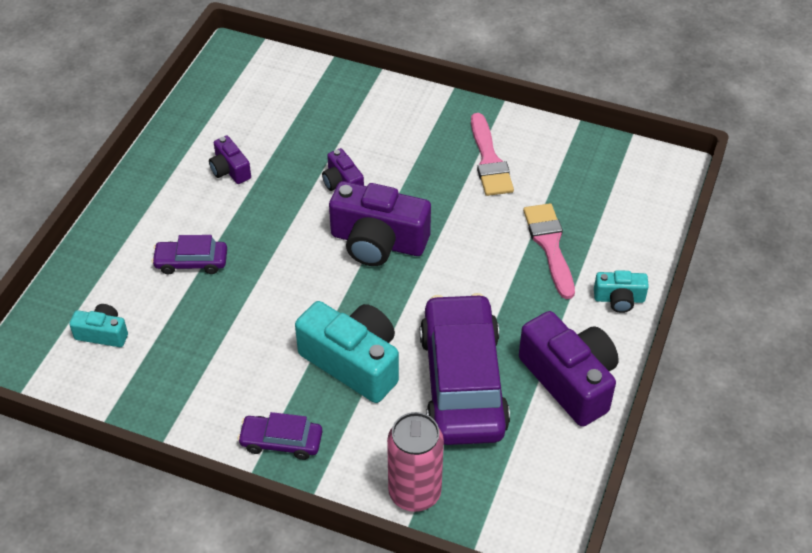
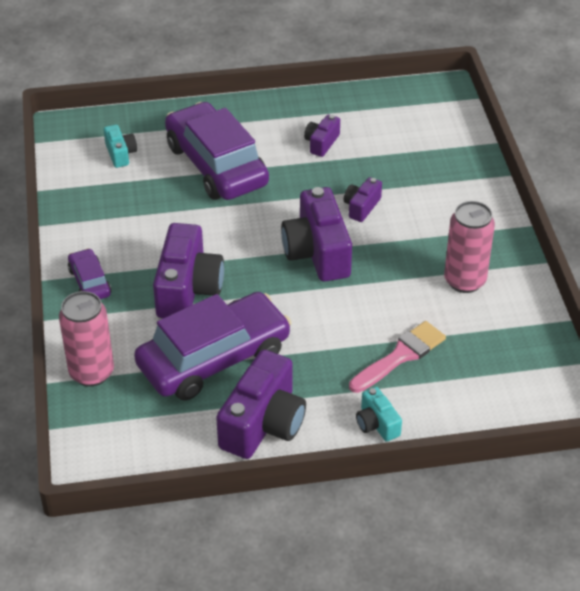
camera: 60 degrees right, 5 degrees down
purple car [152,235,227,274] -> purple car [165,102,269,200], size x2.16
turquoise camera [295,301,399,403] -> purple camera [153,223,224,318]
pink brush [471,113,514,196] -> pink can [444,201,495,293]

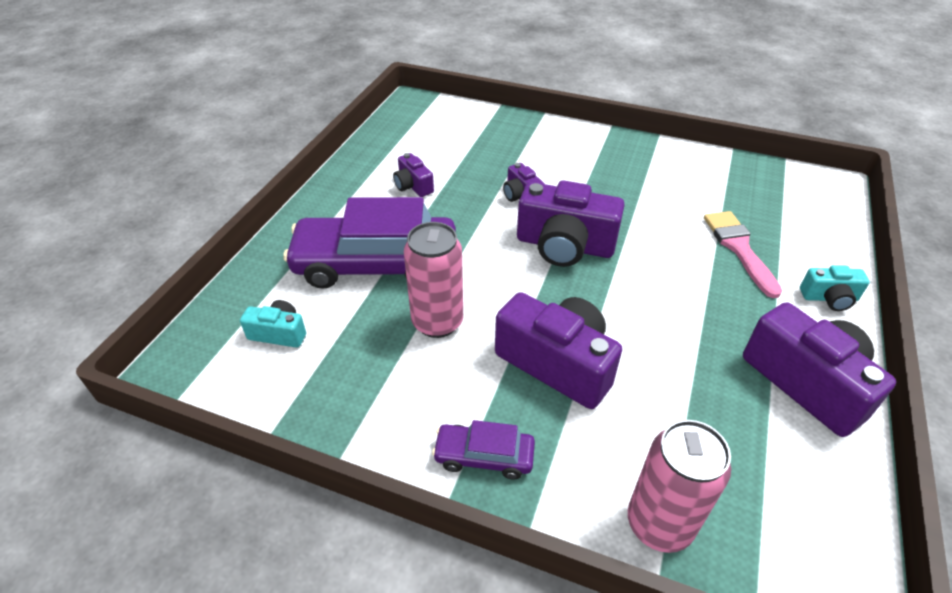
camera: 60 degrees left, 0 degrees up
purple car [134,292,292,400] -> none
pink can [444,201,495,293] -> pink can moved to [404,222,463,338]

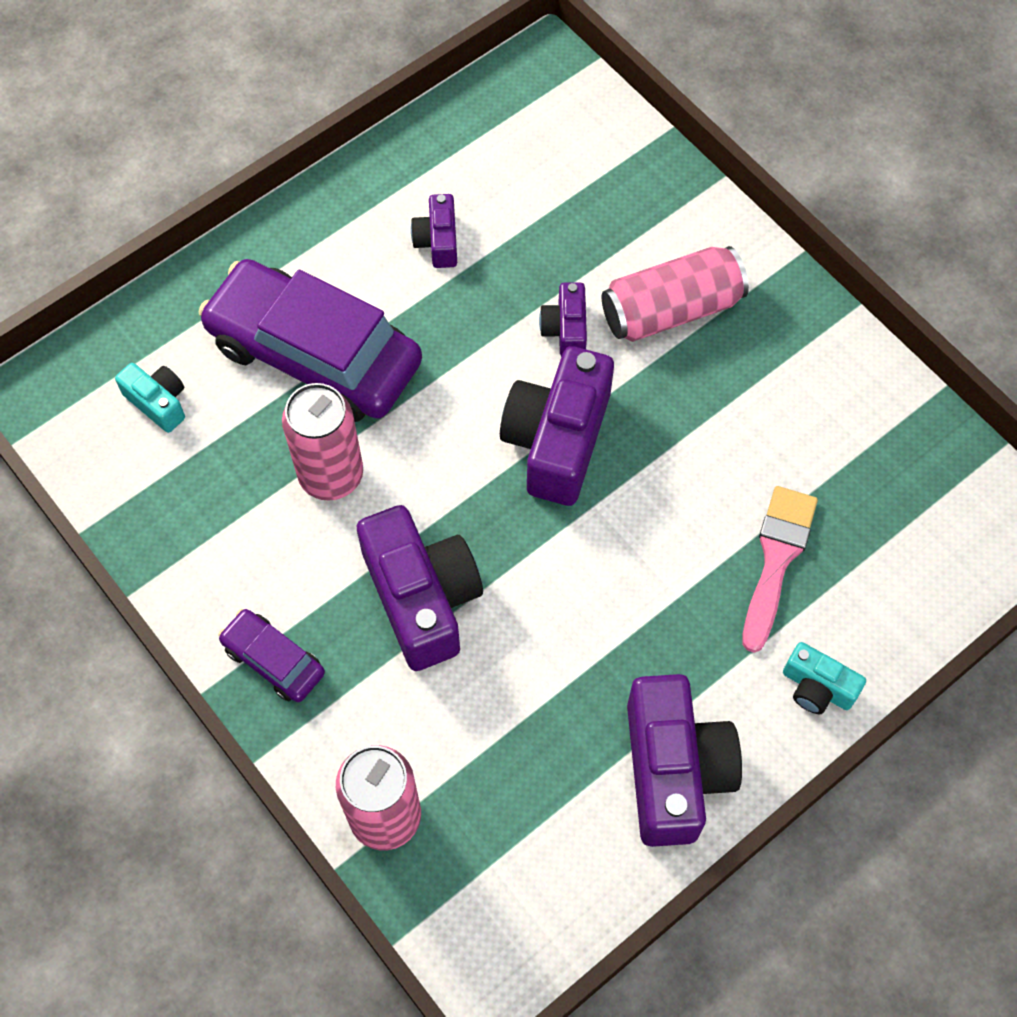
camera: 30 degrees right, 20 degrees up
purple camera [517,180,625,267] -> purple camera turned 60 degrees clockwise [500,346,614,506]
none -> pink can [602,246,749,342]

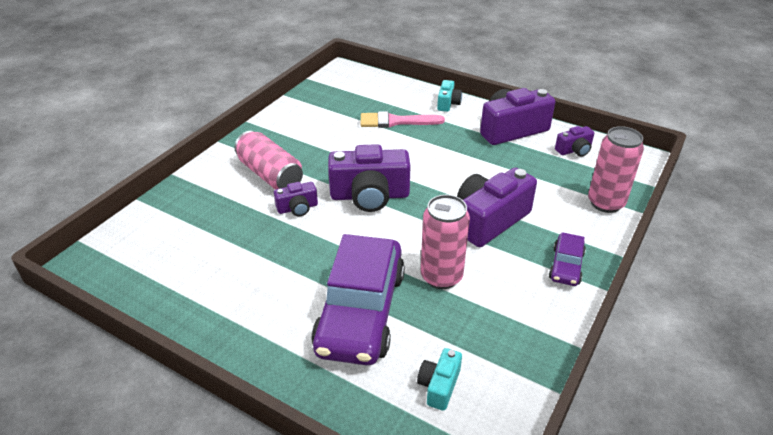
camera: 110 degrees left, 25 degrees down
purple camera [411,194,457,268] -> purple camera moved to [555,126,594,157]

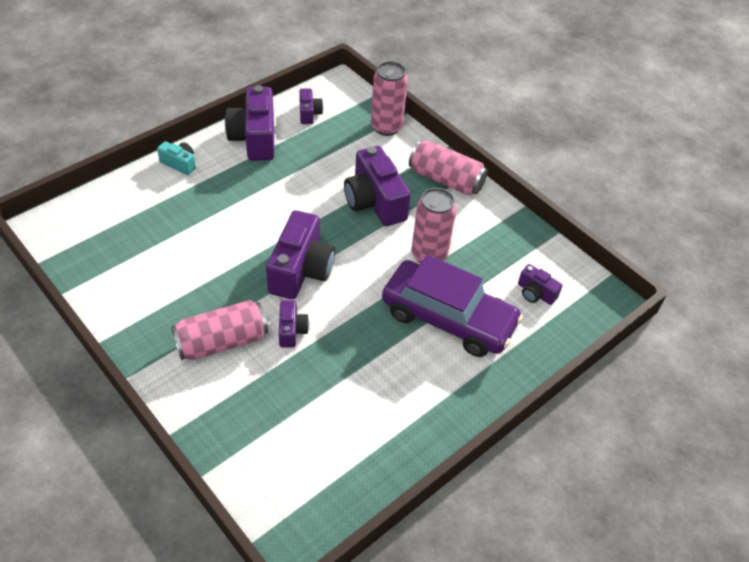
camera: 75 degrees left, 10 degrees up
pink brush [361,111,445,128] -> none
turquoise camera [417,348,462,411] -> purple camera [518,264,562,305]
purple car [549,232,586,286] -> pink can [409,140,488,195]

